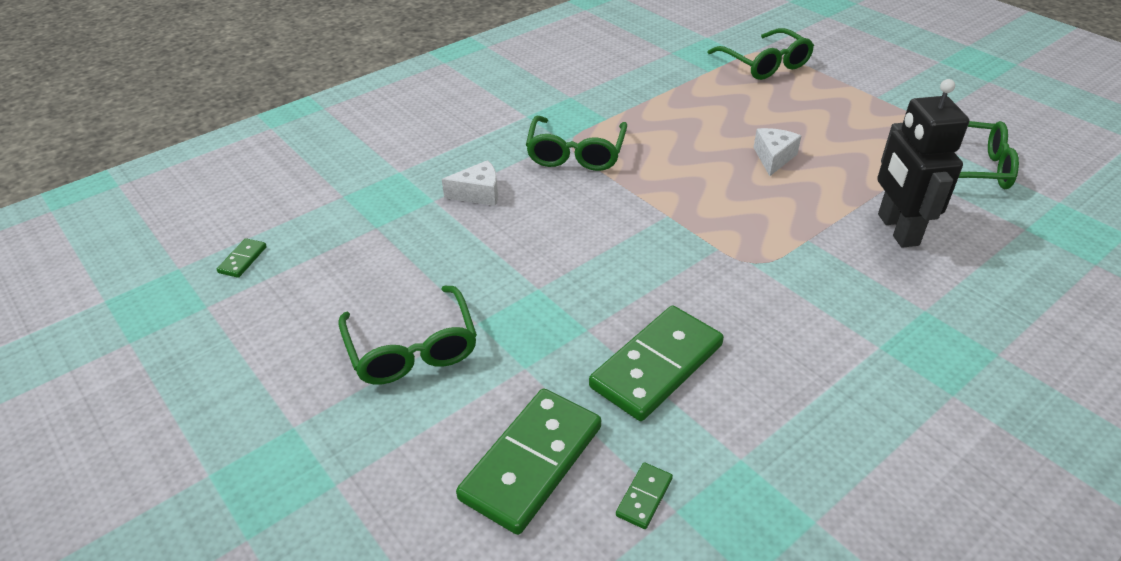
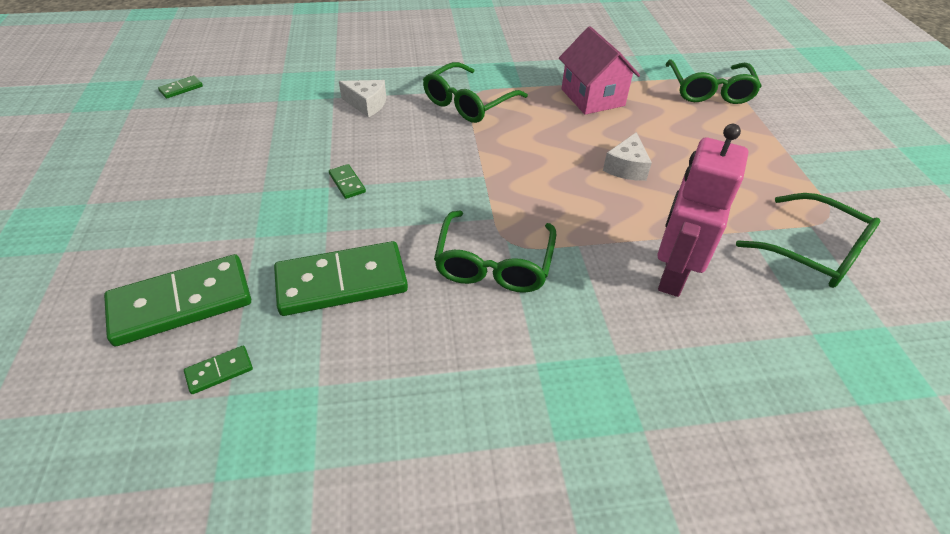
camera: 30 degrees right, 5 degrees up
green glasses [339,285,477,384] -> green glasses moved to [434,211,556,293]
white cheese [753,128,801,176] -> white cheese turned 150 degrees clockwise [603,132,652,181]
black robot [877,79,969,248] -> pink robot [658,124,748,297]
none -> green domino [329,164,366,199]
none -> pink house [559,26,640,115]

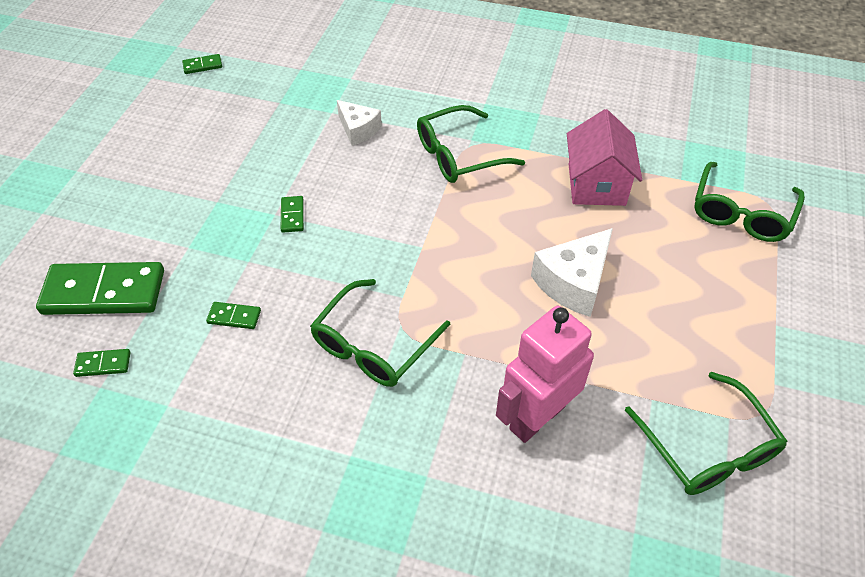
camera: 25 degrees right, 5 degrees up
green domino [274,241,408,316] -> green domino [206,302,261,329], size x0.43
white cheese [603,132,652,181] -> white cheese [531,228,613,317], size x1.55

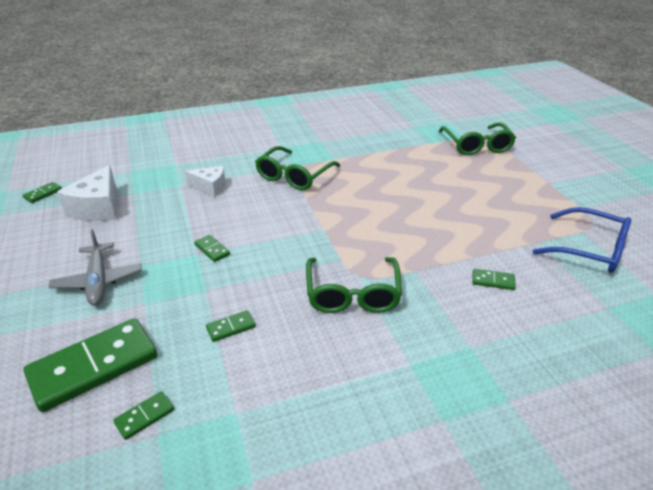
camera: 35 degrees left, 15 degrees down
pink robot [496,306,594,443] -> green domino [472,269,516,290]
white cheese [531,228,613,317] -> white cheese moved to [57,165,116,221]
pink house [567,109,642,206] -> none
green glasses [625,372,788,495] -> blue glasses [533,207,631,273]
none -> grey plane [49,229,142,306]

